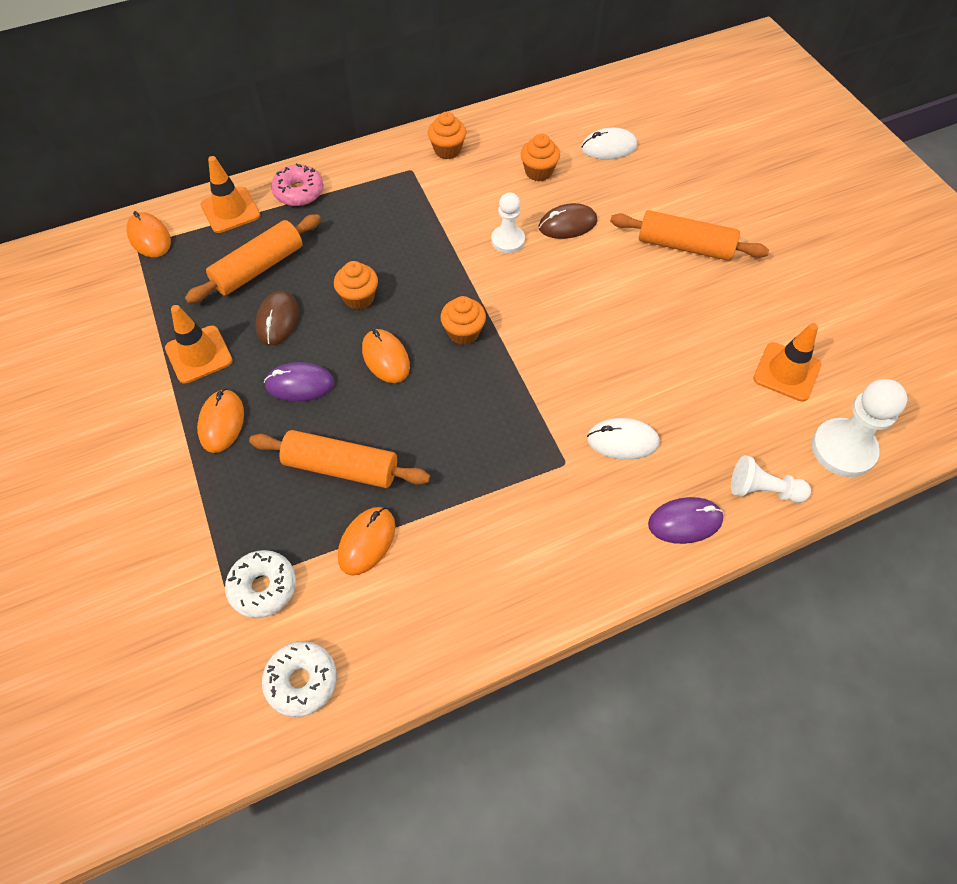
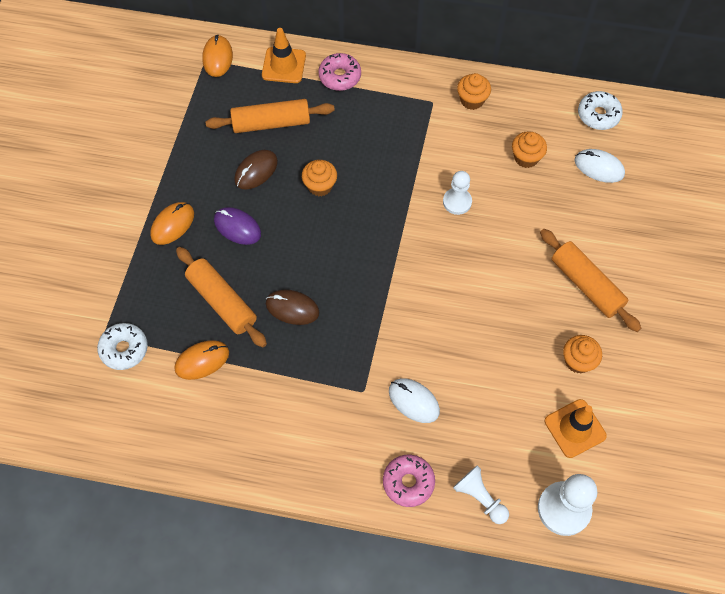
camera: 35 degrees right, 5 degrees up
orange traffic cone [165,305,233,384] -> none
white donut [262,641,337,717] -> white donut moved to [578,91,623,130]
orange mouse [362,329,410,383] -> none
orange cupcake [440,296,486,345] -> orange cupcake moved to [563,335,602,374]
brown mouse [539,203,597,239] -> brown mouse moved to [266,290,319,325]
purple mouse [648,497,723,544] -> pink donut [383,455,435,507]

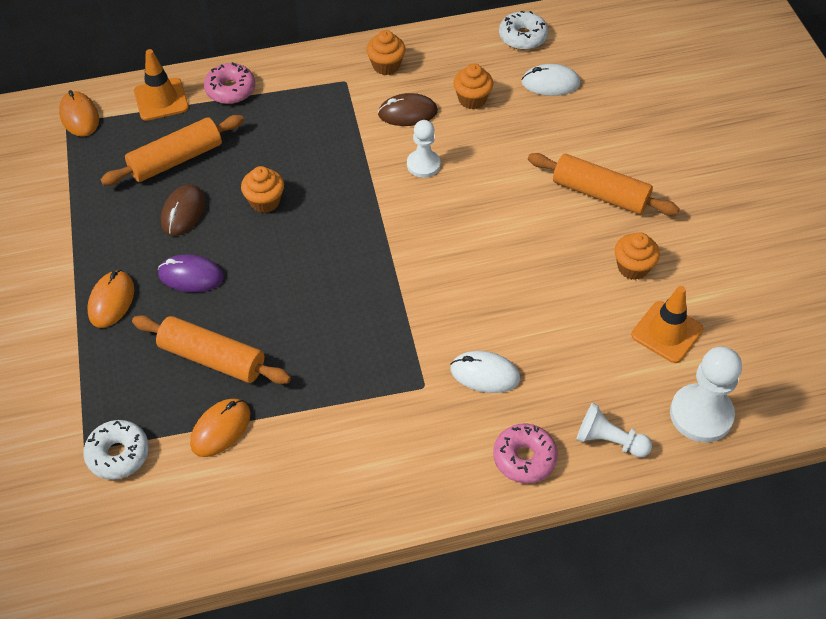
camera: 25 degrees left, 10 degrees down
brown mouse [266,290,319,325] -> brown mouse moved to [378,93,438,126]

